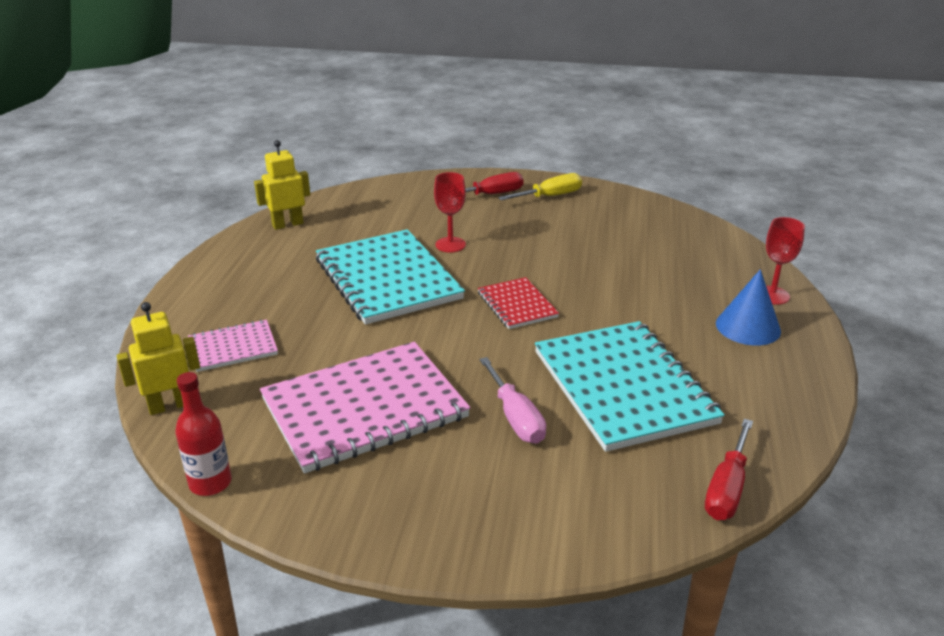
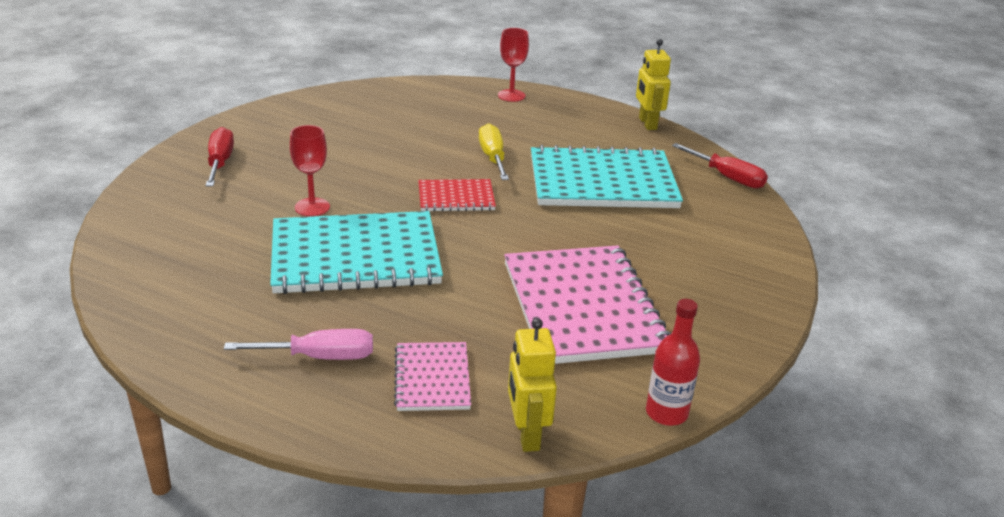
camera: 75 degrees left, 0 degrees up
yellow robot [254,140,310,230] -> yellow robot moved to [636,39,671,130]
pink screwdriver [479,357,546,444] -> pink screwdriver moved to [224,329,373,360]
yellow screwdriver [498,173,582,200] -> yellow screwdriver moved to [479,123,509,180]
blue cone [716,269,781,346] -> none

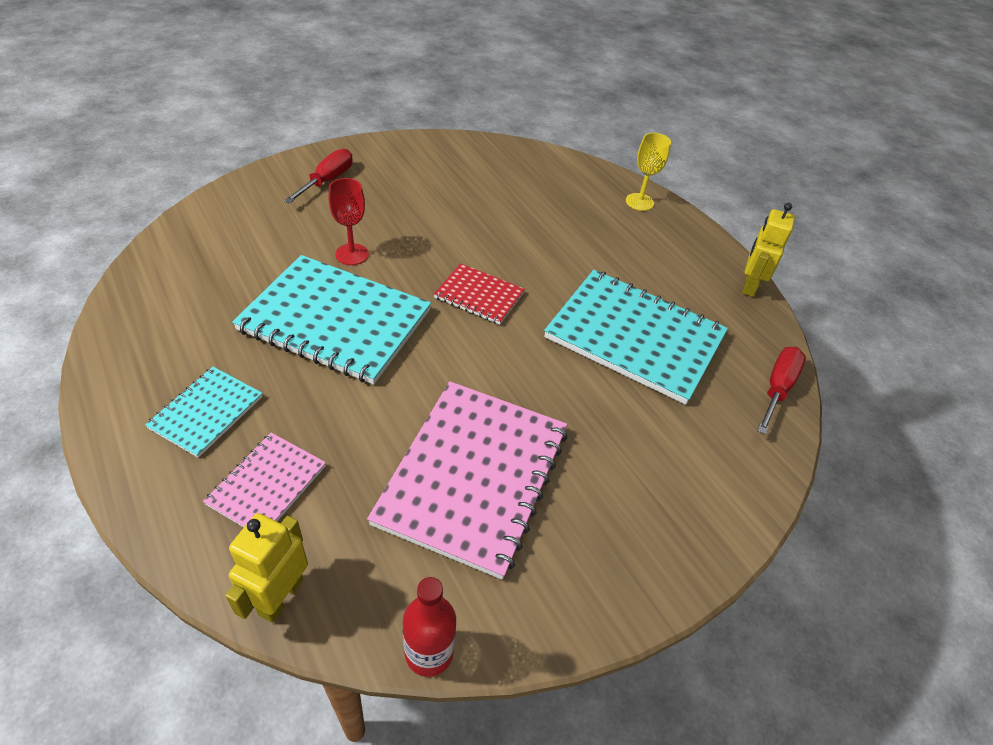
camera: 30 degrees right, 15 degrees up
pink screwdriver [224,329,373,360] -> turquoise notebook [145,367,263,458]
yellow screwdriver [479,123,509,180] -> none
red goblet [498,28,529,102] -> yellow goblet [626,133,671,211]
red screwdriver [672,143,768,189] -> red screwdriver turned 135 degrees counterclockwise [757,347,806,435]

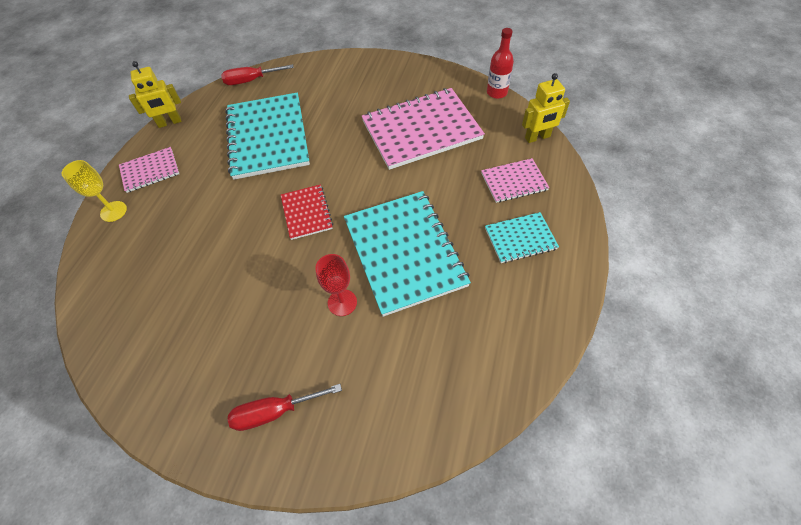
camera: 125 degrees left, 10 degrees up
none -> pink notebook [119,147,179,193]

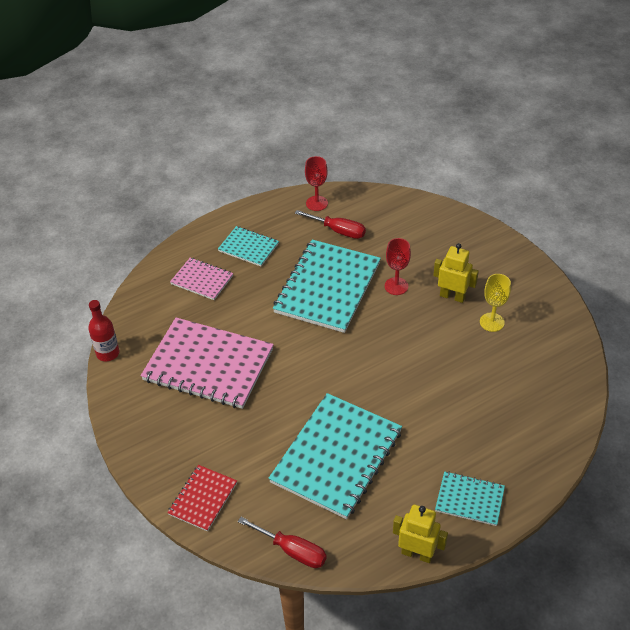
camera: 140 degrees left, 10 degrees down
yellow goblet [62,160,127,222] -> yellow goblet moved to [480,274,511,332]
pink notebook [119,147,179,193] -> turquoise notebook [435,471,505,526]
red screwdriver [228,384,342,431] -> red screwdriver moved to [295,210,366,239]
red notebook [281,184,333,240] -> red notebook moved to [167,465,237,531]
yellow robot [522,73,570,143] -> yellow robot moved to [433,243,479,303]
none -> red goblet [305,156,328,211]

